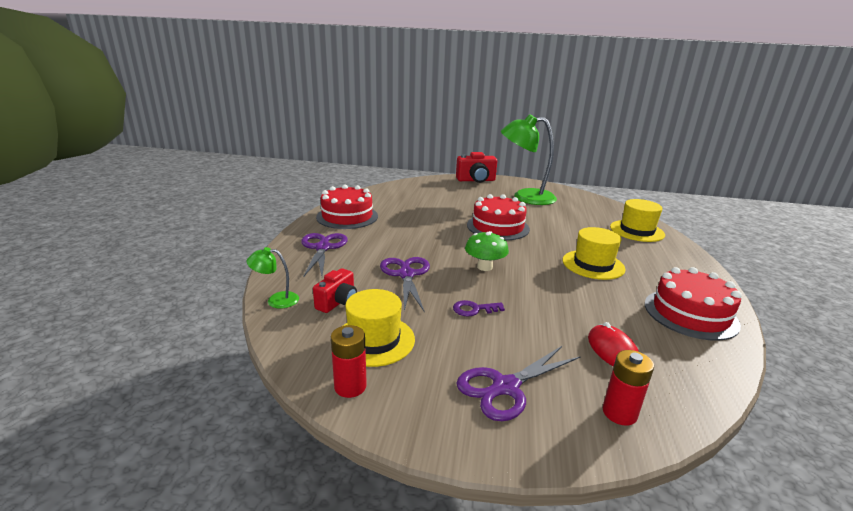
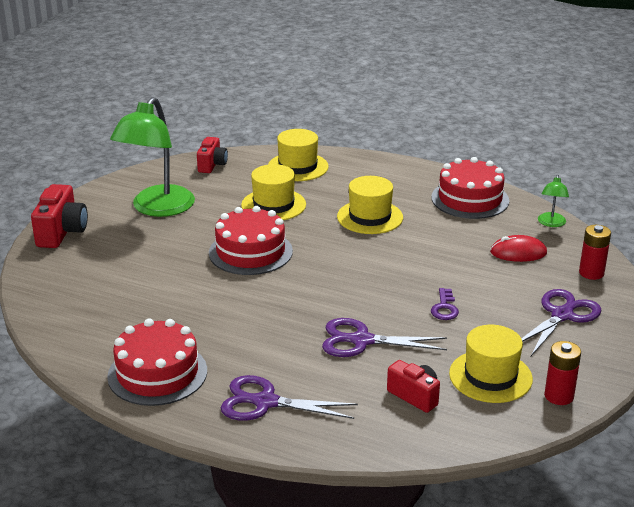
camera: 75 degrees left, 5 degrees up
green lamp [247,247,299,309] -> green lamp moved to [538,175,569,227]
purple scissors [456,346,581,421] -> purple scissors turned 120 degrees counterclockwise [521,289,601,356]
green mushroom [465,231,509,271] -> none
none -> red camera [197,137,228,173]
none -> yellow hat [241,164,306,220]

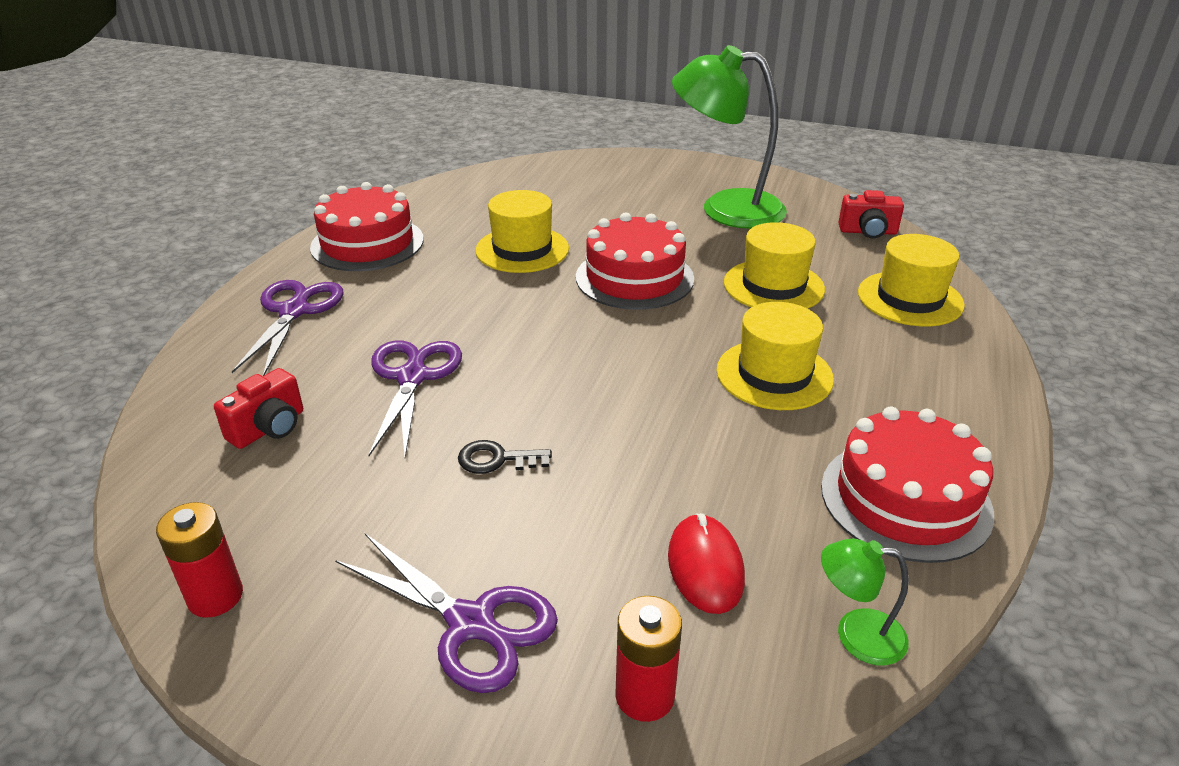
camera: 85 degrees right, 5 degrees up
red camera [31,184,88,248] -> none
purple key [431,288,459,320] -> black key [458,440,552,474]
yellow hat [449,325,533,403] -> yellow hat moved to [476,190,569,273]

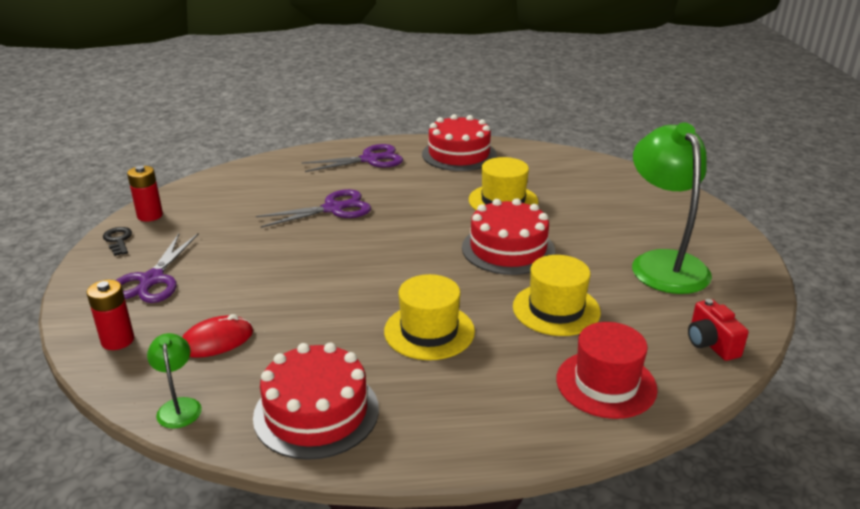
camera: 65 degrees right, 5 degrees down
red camera [214,368,303,449] -> none
black key [458,440,552,474] -> black key moved to [103,227,132,256]
yellow hat [858,234,965,326] -> red hat [556,322,658,419]

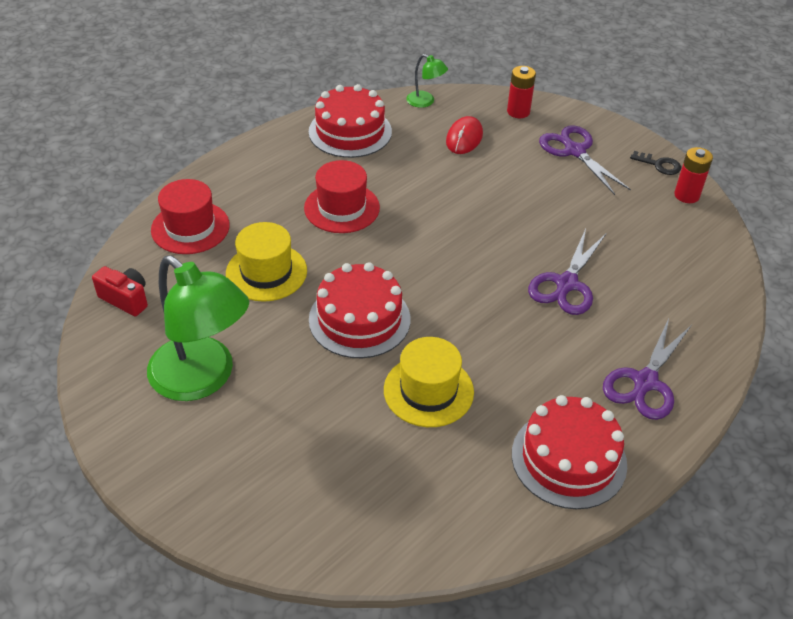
camera: 140 degrees right, 15 degrees up
yellow hat [384,274,475,360] -> red hat [304,160,380,233]

